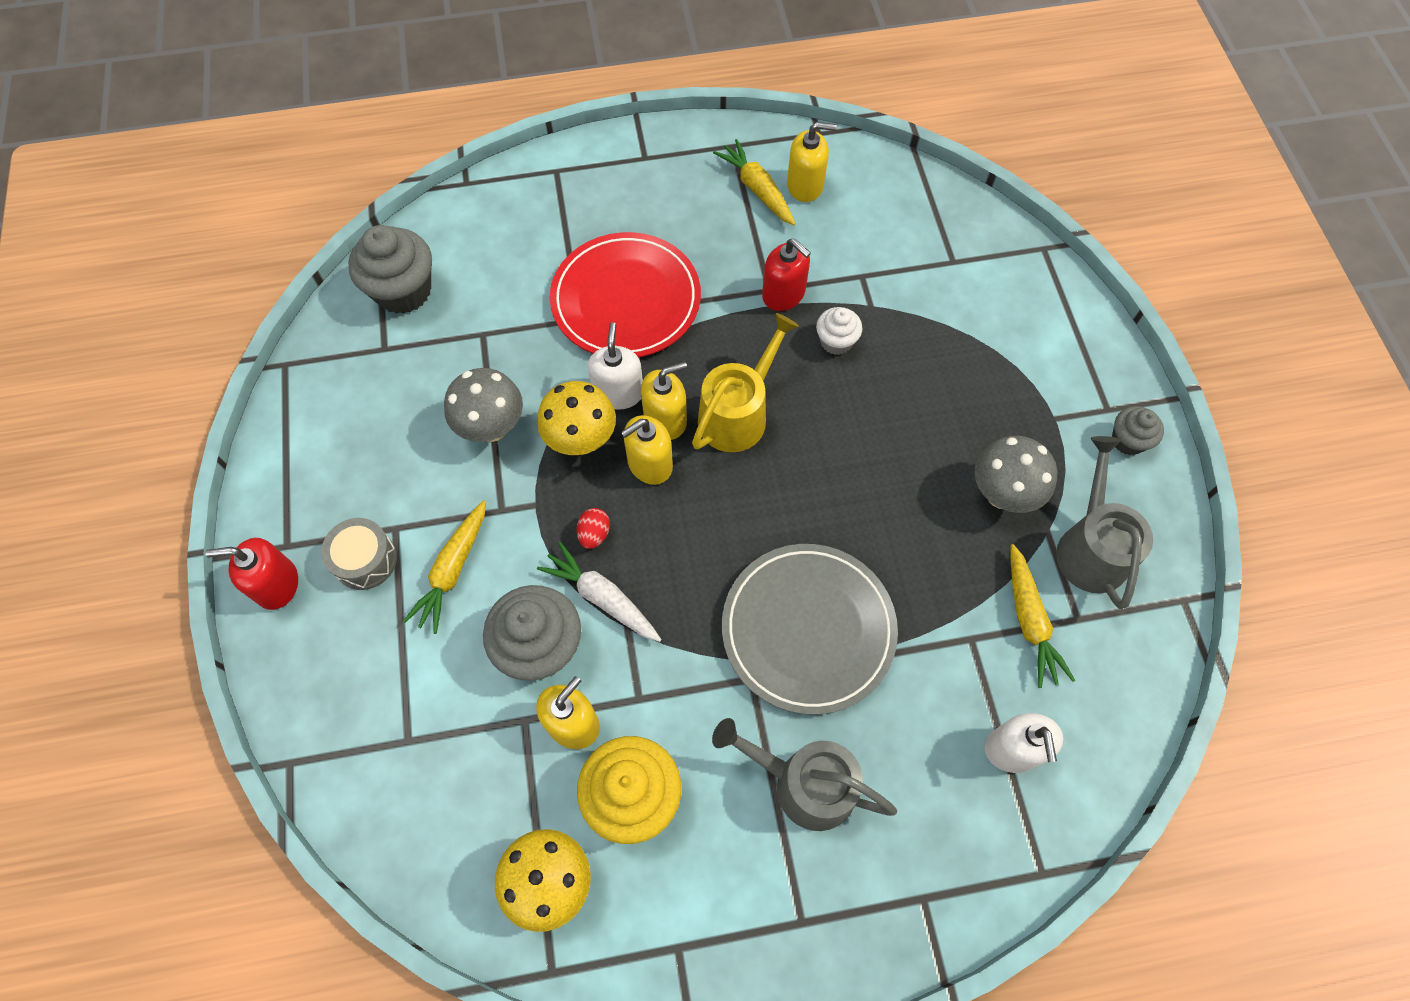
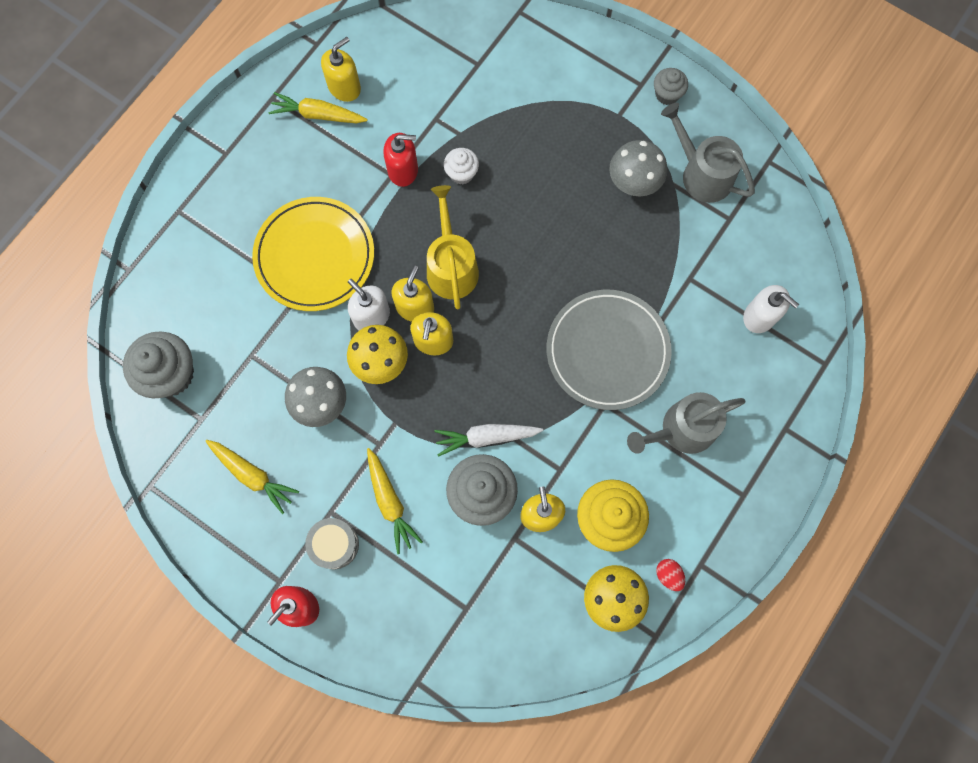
camera: 45 degrees left, 10 degrees up
red plate [550,232,701,358] -> yellow plate [252,197,374,311]
red egg [577,508,610,549] -> red egg moved to [656,559,685,591]
yellow carrot [1010,544,1075,688] -> yellow carrot moved to [206,440,299,514]

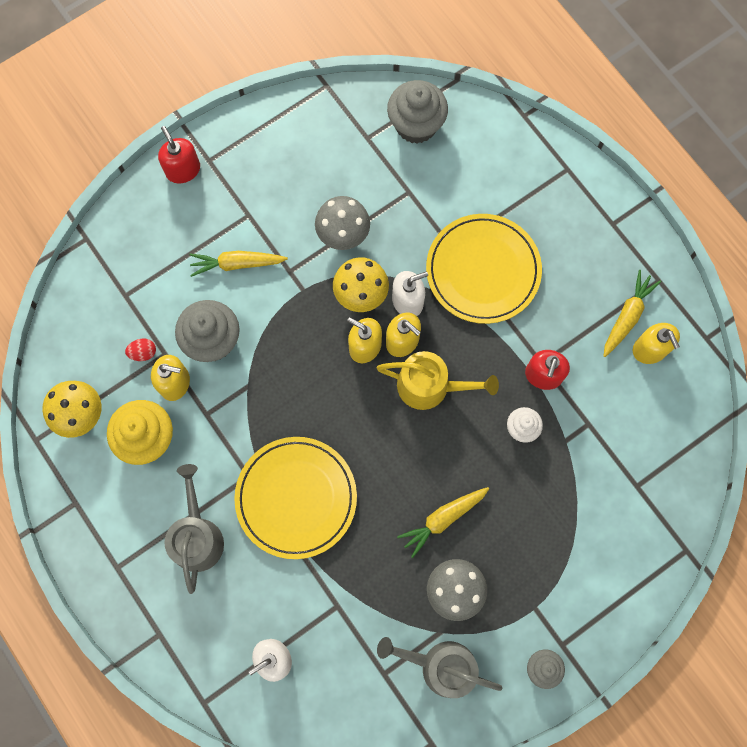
camera: 110 degrees right, 0 degrees up
yellow carrot [206,440,299,514] -> yellow carrot moved to [397,487,489,558]
grey drum [305,518,359,569] -> none
white carrot [434,424,543,457] -> none
grey plate [547,290,672,410] -> yellow plate [234,437,357,559]
red egg [656,559,685,591] -> red egg moved to [125,338,156,361]
grey watering can [661,103,755,203] -> grey watering can turned 135 degrees counterclockwise [377,637,502,698]

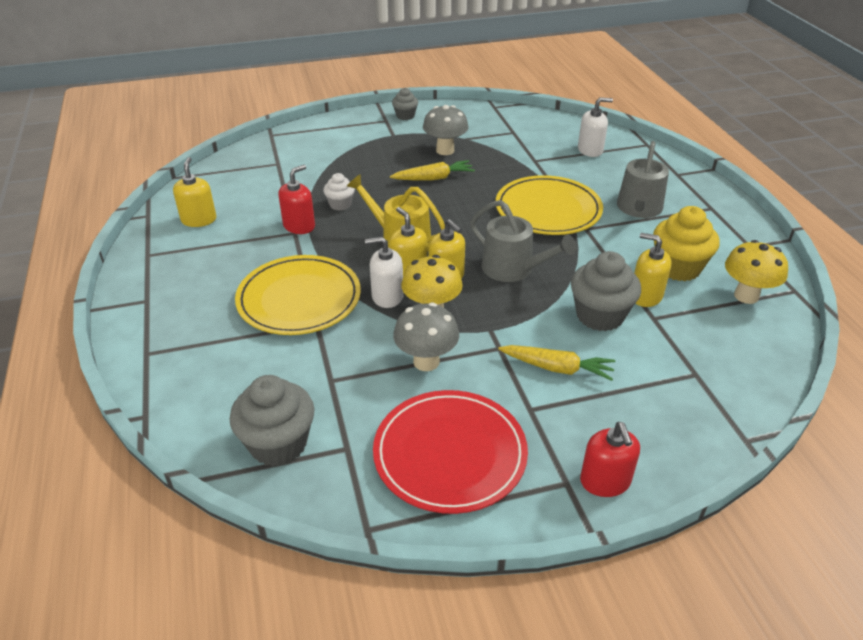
camera: 160 degrees left, 35 degrees down
red egg [125,338,156,361] -> none
grey watering can [377,637,502,698] -> grey watering can moved to [470,200,576,282]
yellow carrot [603,270,661,357] -> none
none -> red plate [373,390,528,514]

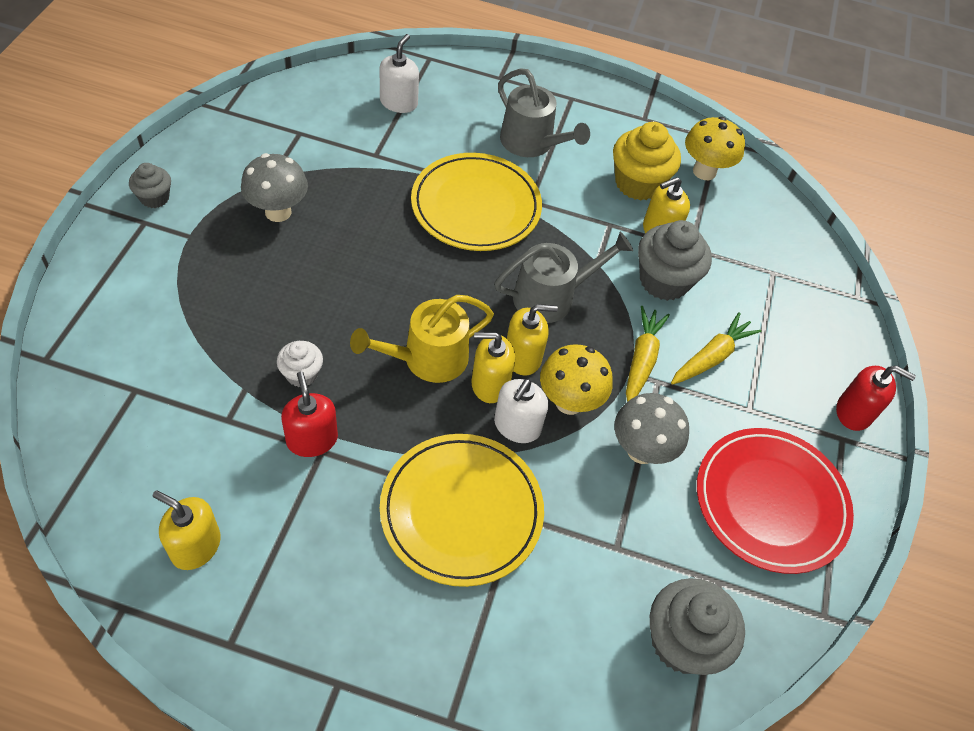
camera: 65 degrees left, 15 degrees up
yellow carrot [390,160,475,180] -> yellow carrot moved to [626,306,670,402]

